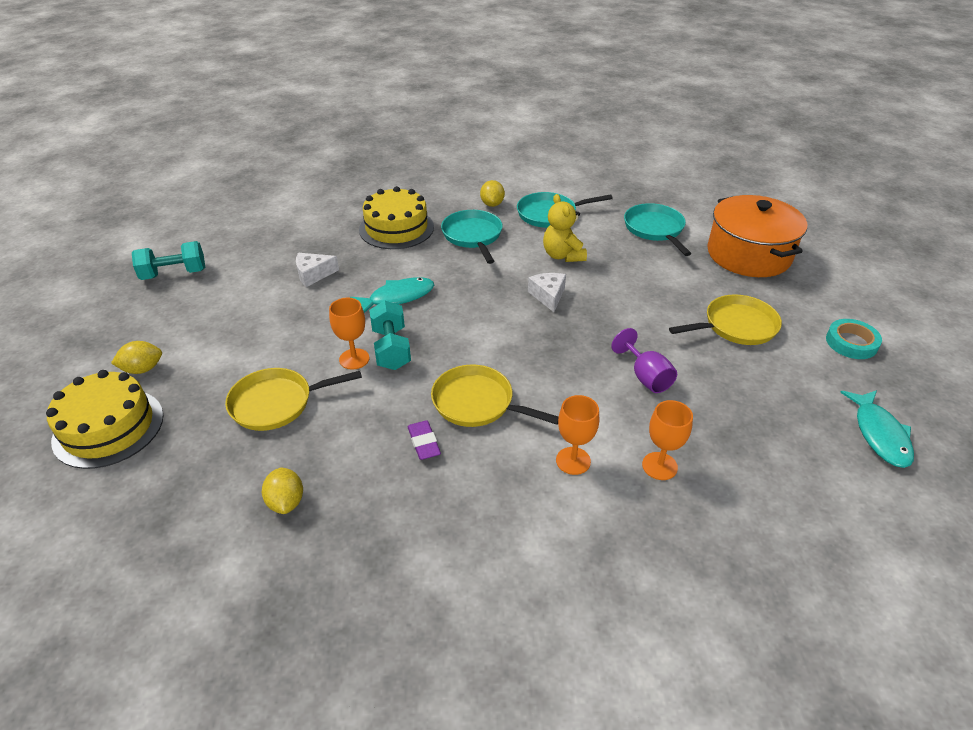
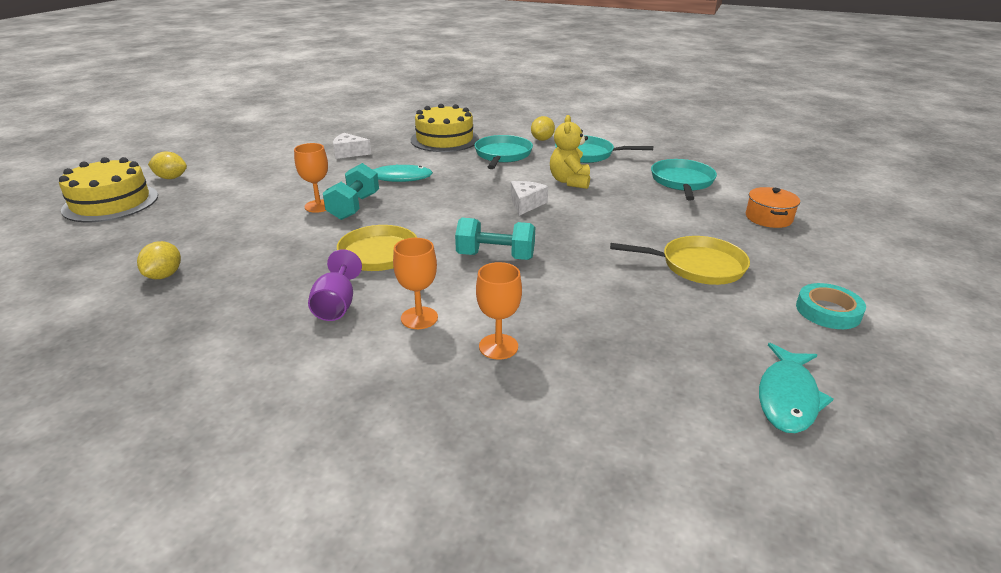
camera: 25 degrees right, 10 degrees down
turquoise dumbbell [132,241,205,280] -> turquoise dumbbell moved to [455,218,535,260]
yellow pan [225,368,362,431] -> none
purple eraser [408,420,441,460] -> none
purple goblet [611,328,677,393] -> purple goblet moved to [308,249,362,321]
orange pot [707,195,807,277] -> orange pot [746,187,800,228], size x0.48

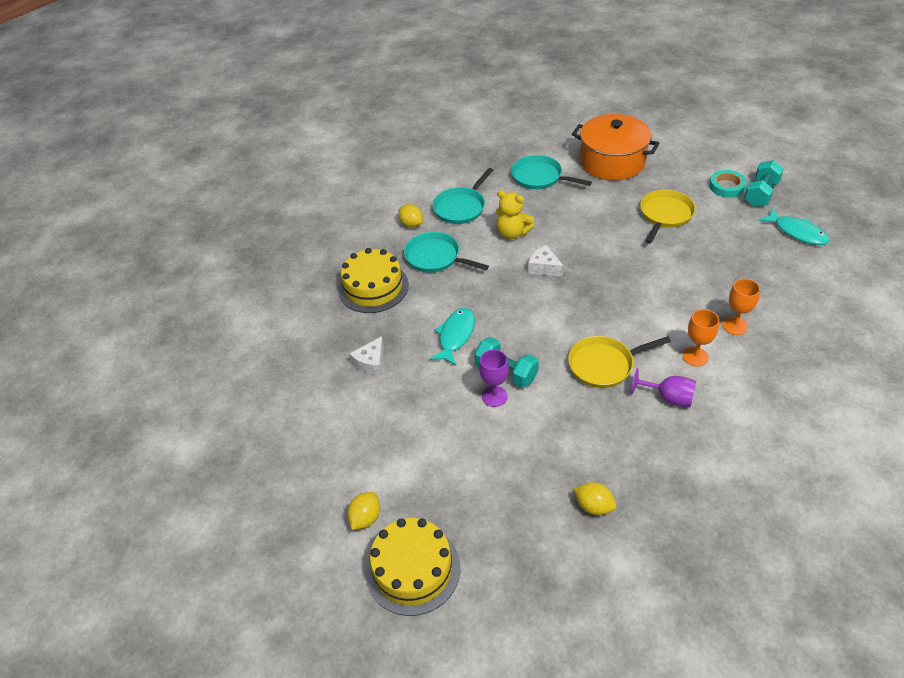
camera: 65 degrees left, 15 degrees up
orange goblet [294,143,328,213] -> purple goblet [479,349,509,407]
turquoise dumbbell [455,218,535,260] -> turquoise dumbbell moved to [744,160,784,207]
orange pot [746,187,800,228] -> orange pot [572,114,659,180], size x2.06

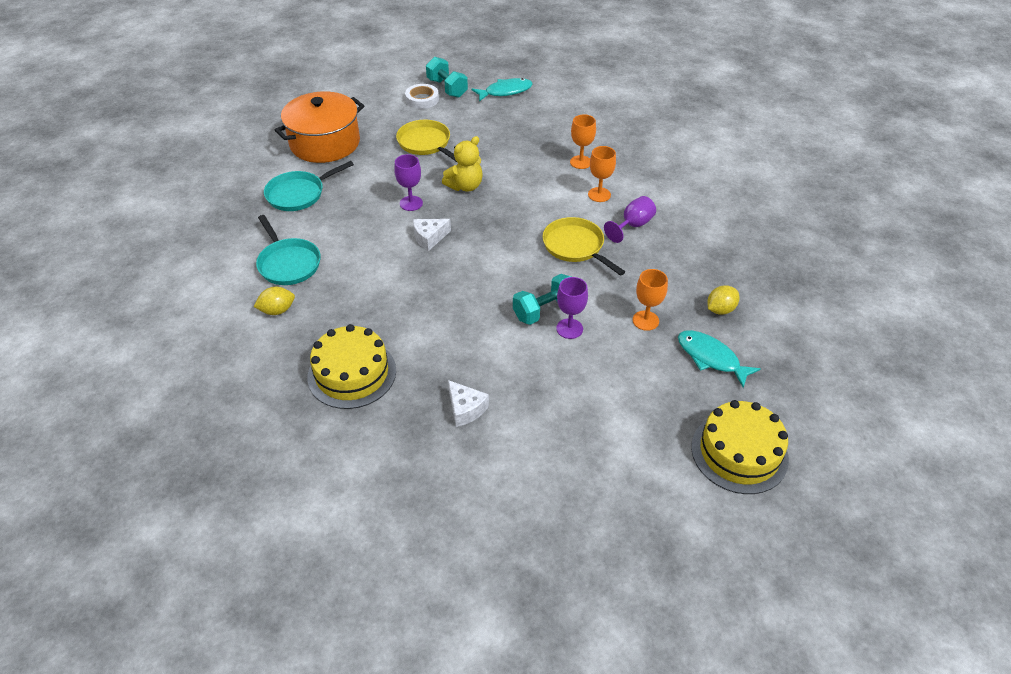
camera: 70 degrees left, 0 degrees up
yellow lemon [347,492,380,530] -> none
turquoise pan [404,232,489,273] -> none
turquoise fish [429,308,475,366] -> turquoise fish moved to [678,330,761,388]
yellow teddy bear [496,190,535,239] -> yellow teddy bear moved to [442,136,483,192]
yellow pan [568,336,671,388] -> yellow pan turned 135 degrees clockwise [542,217,625,276]
turquoise tape [709,170,747,198] -> white tape [405,84,439,109]
none -> purple goblet [394,154,423,211]
none -> orange goblet [633,269,668,331]

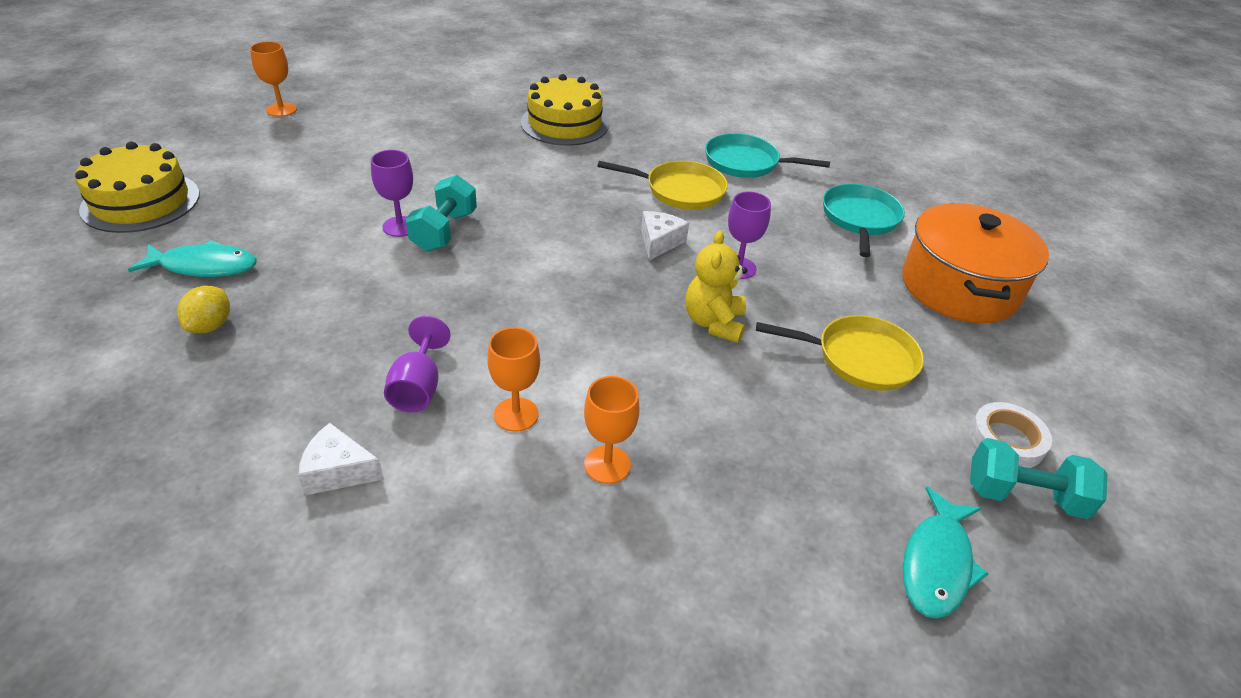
camera: 135 degrees right, 5 degrees down
yellow lemon [253,287,295,315] -> none
white cheese [448,380,489,427] -> white cheese moved to [298,423,384,496]
yellow pan [542,217,625,276] -> yellow pan moved to [597,161,728,210]
orange goblet [633,269,668,331] -> orange goblet moved to [250,41,297,117]

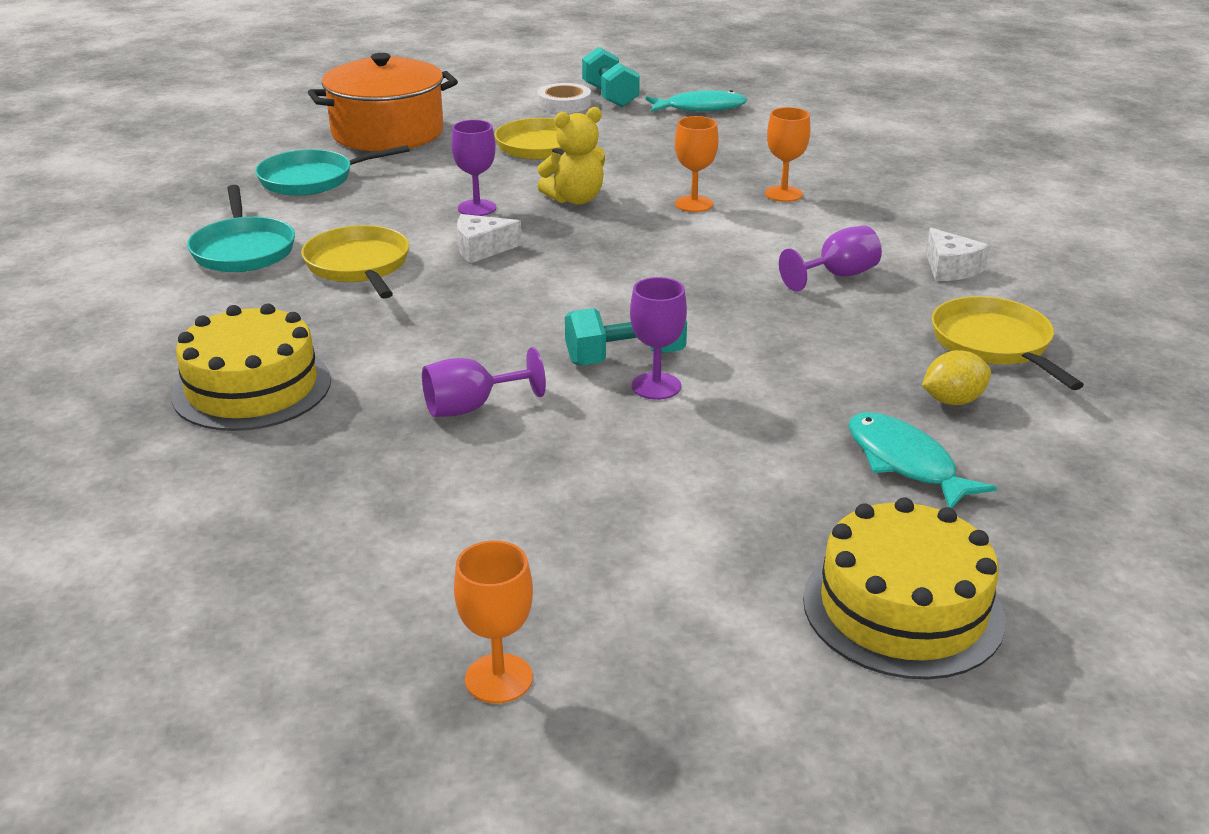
camera: 120 degrees left, 10 degrees down
orange goblet [487,327,540,432] -> orange goblet moved to [675,116,719,212]
none -> purple goblet [422,347,546,417]
none -> yellow pan [932,296,1084,390]

